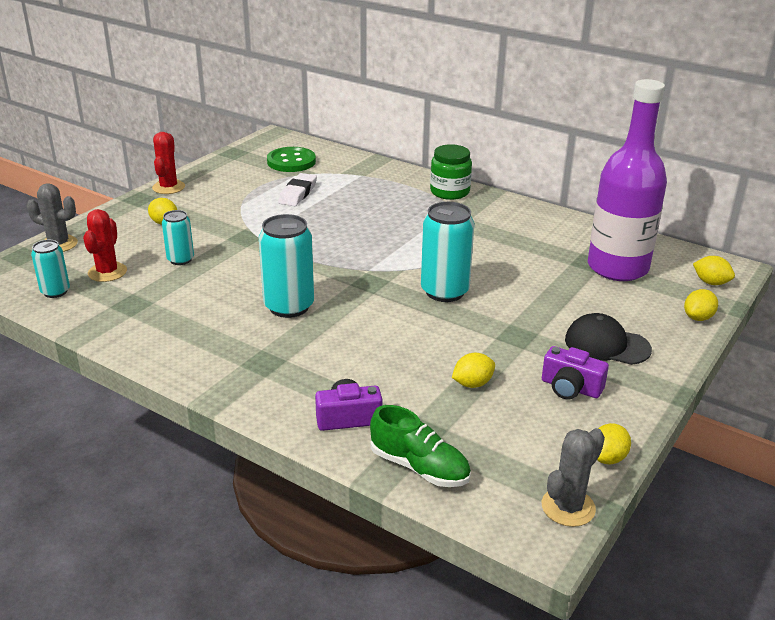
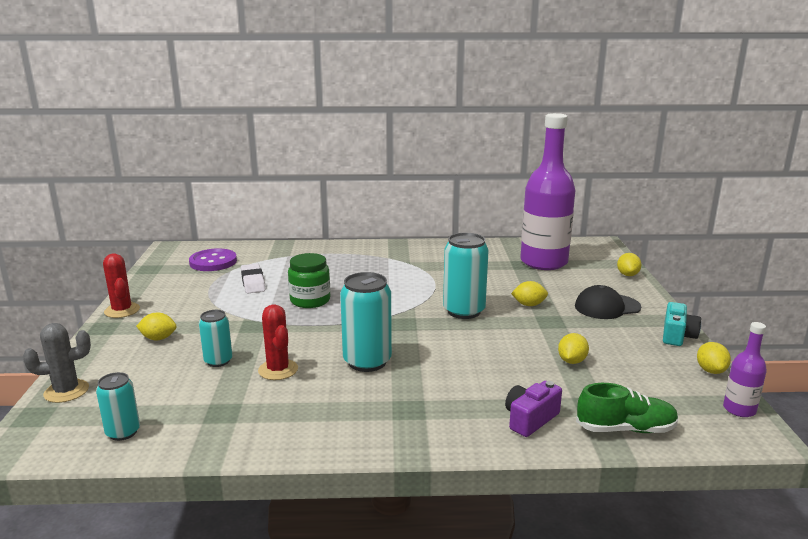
camera: 35 degrees left, 10 degrees down
red cactus [83,209,127,282] -> red cactus moved to [258,304,298,380]
green button [267,147,316,172] -> purple button [189,248,237,271]
green jar [430,144,472,200] -> green jar moved to [288,253,330,308]
purple camera [542,346,609,399] -> none
grey cactus [542,428,605,527] -> purple bottle [723,322,767,417]
yellow lemon [693,256,735,285] -> yellow lemon moved to [511,281,548,306]
none -> turquoise camera [663,302,701,346]

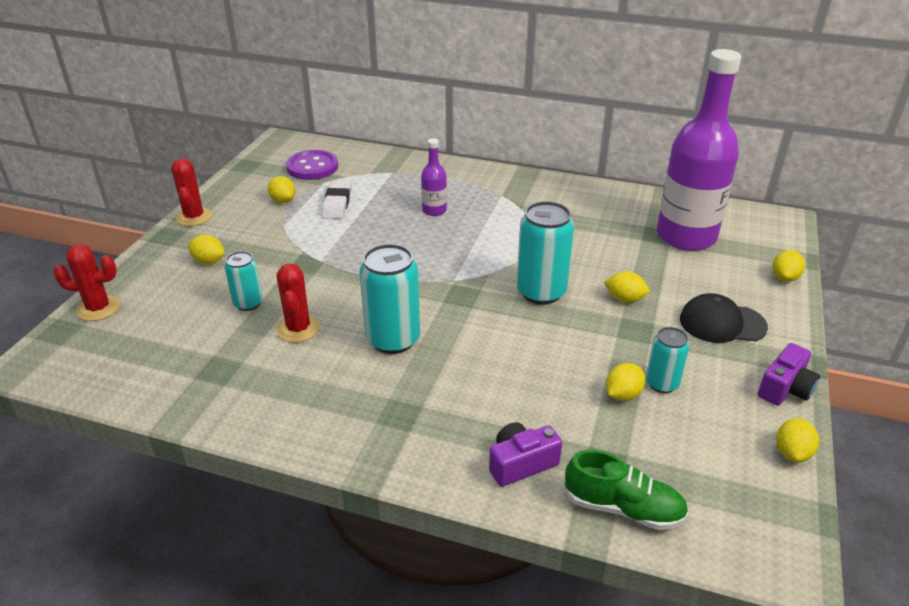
camera: 20 degrees right, 15 degrees up
grey cactus [23,323,91,403] -> red cactus [53,244,120,321]
turquoise can [96,372,140,441] -> turquoise can moved to [646,327,690,393]
green jar [288,253,330,308] -> none
turquoise camera [663,302,701,346] -> purple camera [758,343,820,406]
purple bottle [723,322,767,417] -> purple bottle moved to [421,139,447,216]
none -> yellow lemon [268,176,295,203]

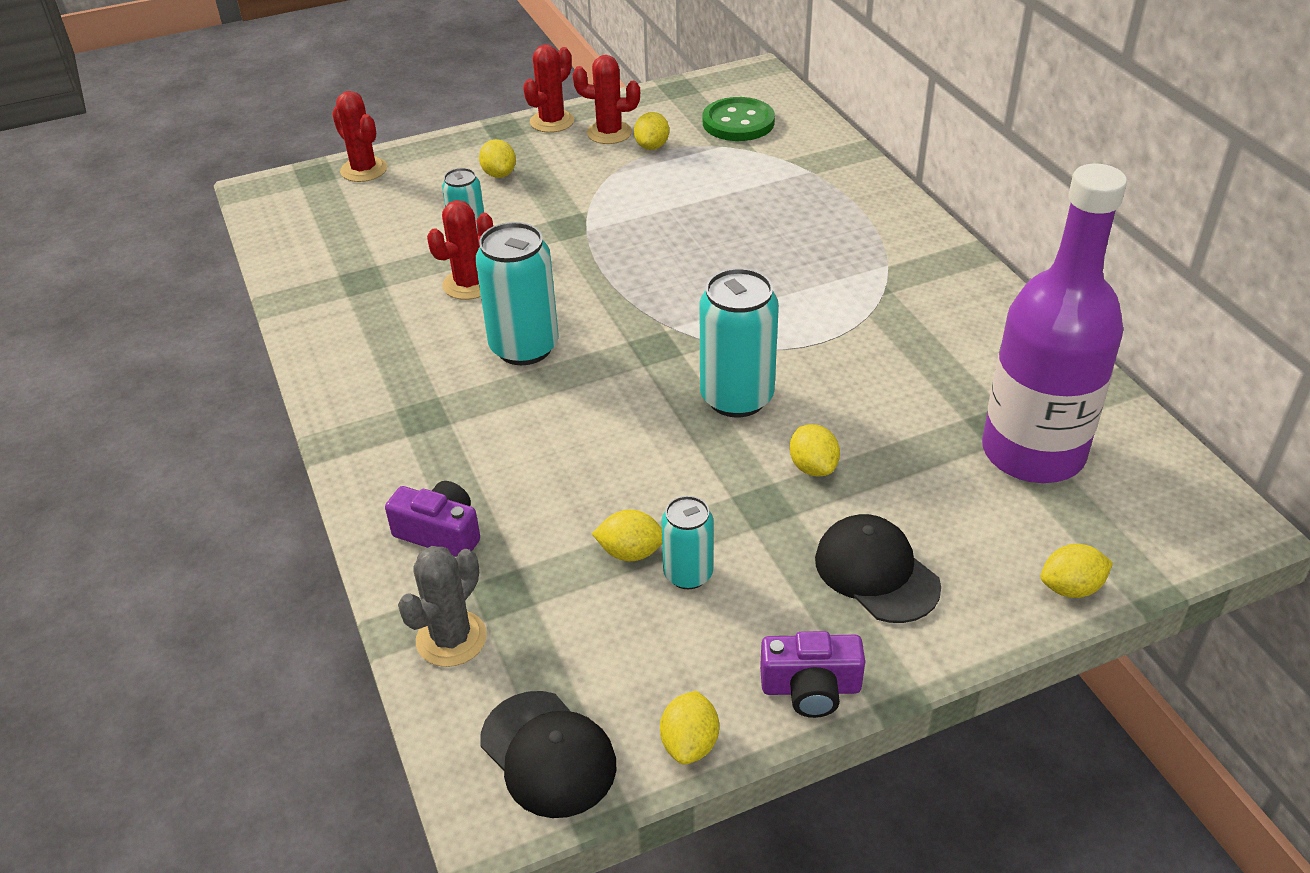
camera: 50 degrees right, 5 degrees up
purple button [286,150,338,180] -> green button [703,97,775,141]
white eraser [322,180,352,219] -> none
purple bottle [421,139,447,216] -> none
green shoe [564,450,689,530] -> grey cactus [398,546,487,667]
yellow lemon [776,418,819,462] -> yellow lemon turned 60 degrees counterclockwise [660,691,719,765]
none -> black cap [480,691,616,818]
none -> red cactus [573,55,640,144]

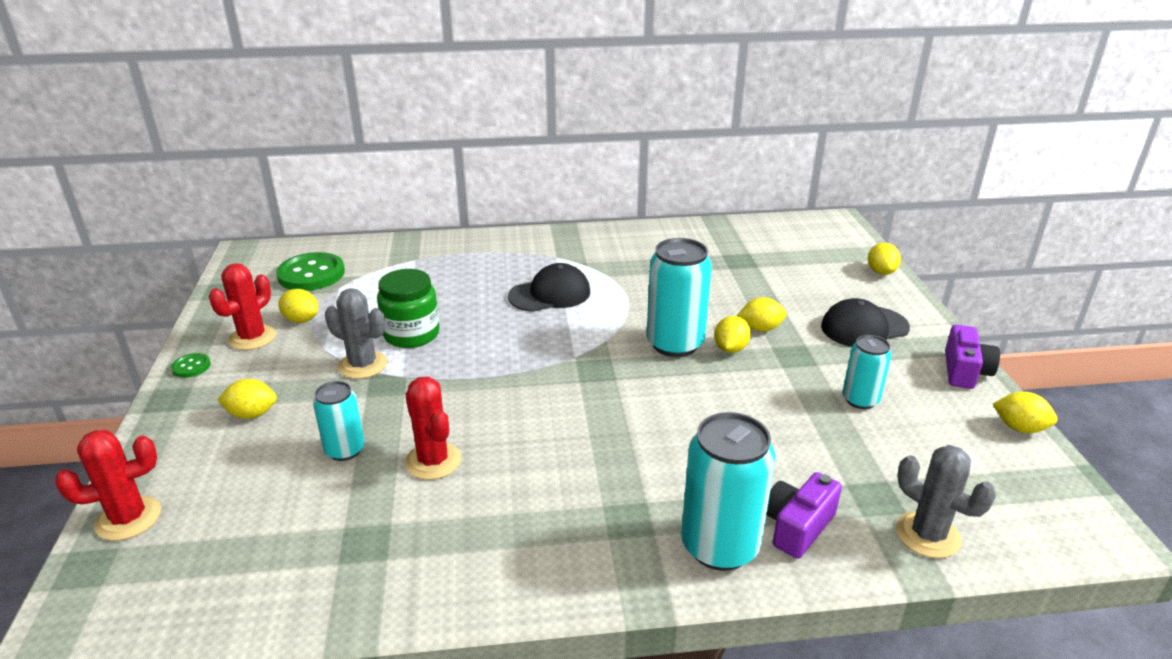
camera: 75 degrees left, 10 degrees down
turquoise can [475,222,559,365] -> turquoise can moved to [681,412,775,571]
black cap [480,691,616,818] -> black cap moved to [508,263,590,312]
red cactus [523,44,574,133] -> green button [171,353,211,378]
yellow lemon [592,509,662,561] -> yellow lemon moved to [714,316,751,353]
purple bottle [982,164,1127,483] -> none
none -> grey cactus [325,288,387,379]
none -> green jar [377,269,440,348]

